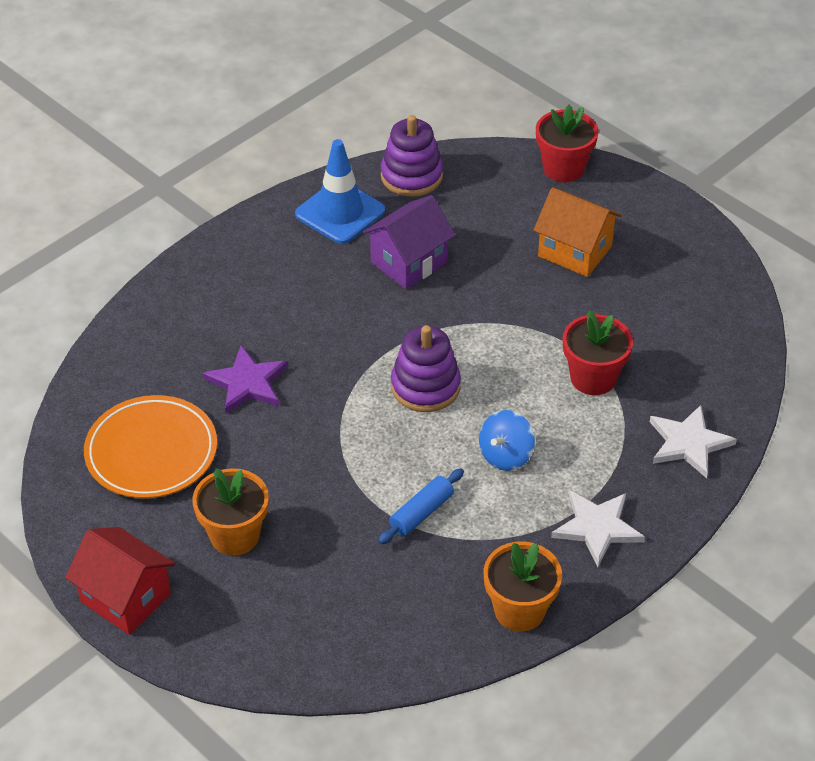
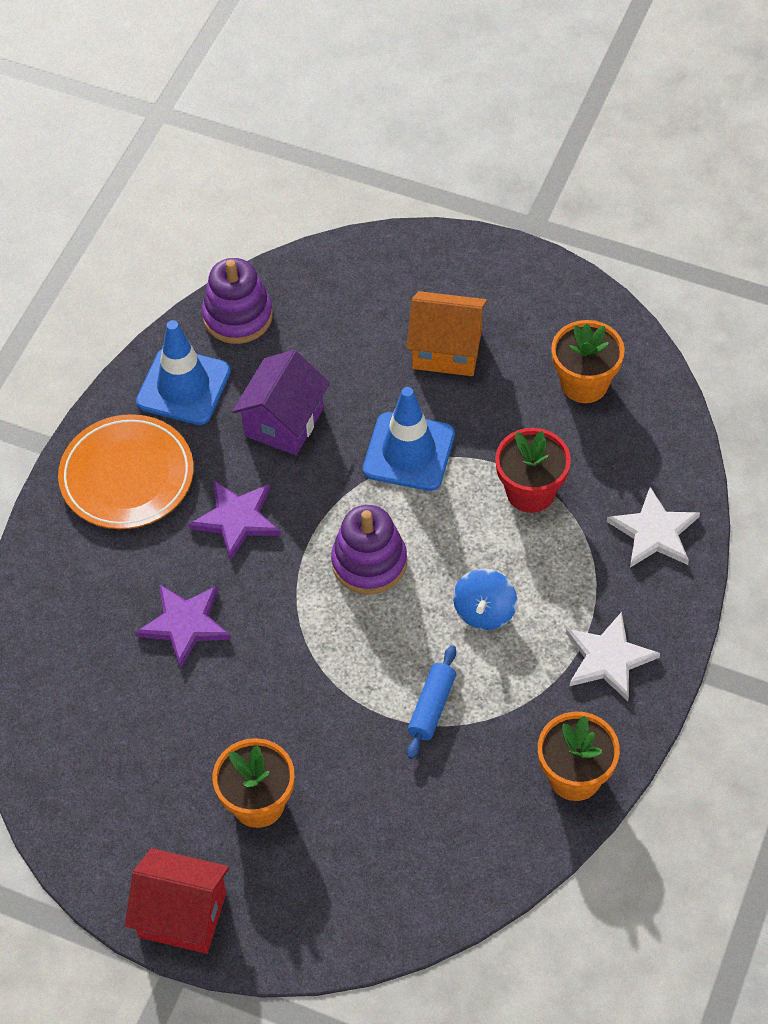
camera: 20 degrees left, 10 degrees up
orange plate [84,395,217,498] -> orange plate moved to [58,414,194,529]
red flower pot [536,105,599,182] -> none
none -> purple star [188,481,281,561]
none -> blue traffic cone [363,387,455,491]
none -> orange flower pot [551,320,625,403]

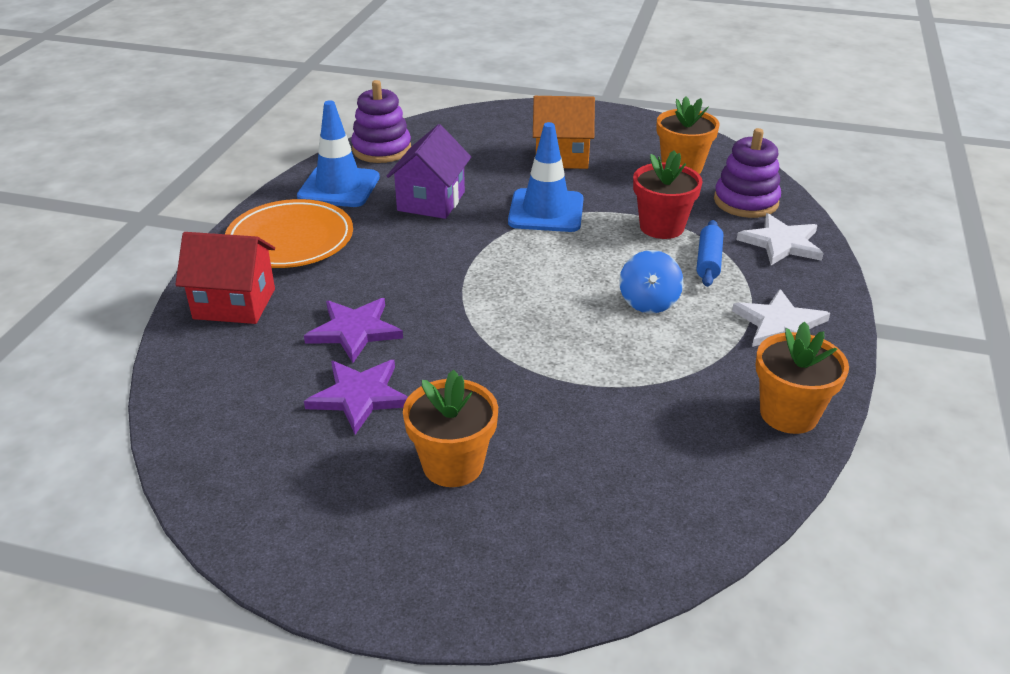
camera: 10 degrees left, 20 degrees down
red house [125,848,229,954] -> red house moved to [175,232,275,324]
purple star [188,481,281,561] -> purple star moved to [304,360,408,435]
purple stacking toy [331,505,407,595] -> purple stacking toy moved to [714,128,781,218]
blue rolling pin [407,645,456,759] -> blue rolling pin moved to [696,220,723,287]

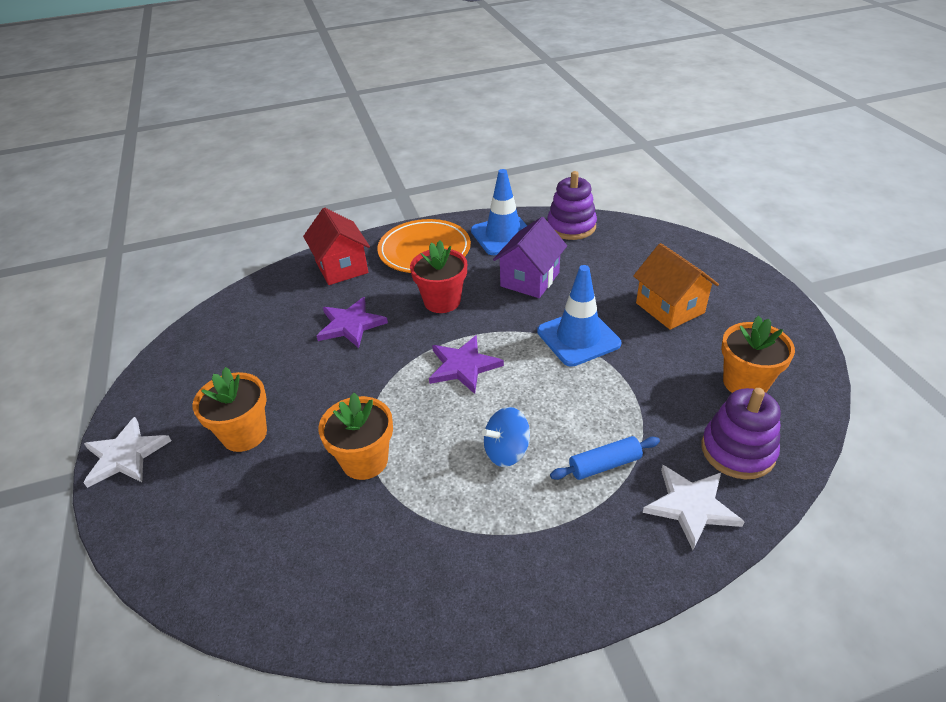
camera: 60 degrees right, 5 degrees up
purple star [304,360,408,435] -> purple star moved to [429,335,504,394]
purple house [386,124,471,219] -> purple house turned 45 degrees counterclockwise [493,217,567,298]
red flower pot [633,150,703,239] -> red flower pot moved to [410,240,467,313]
white star [732,289,830,347] -> white star moved to [83,417,171,488]
orange flower pot [756,322,849,434] -> orange flower pot moved to [318,393,393,480]

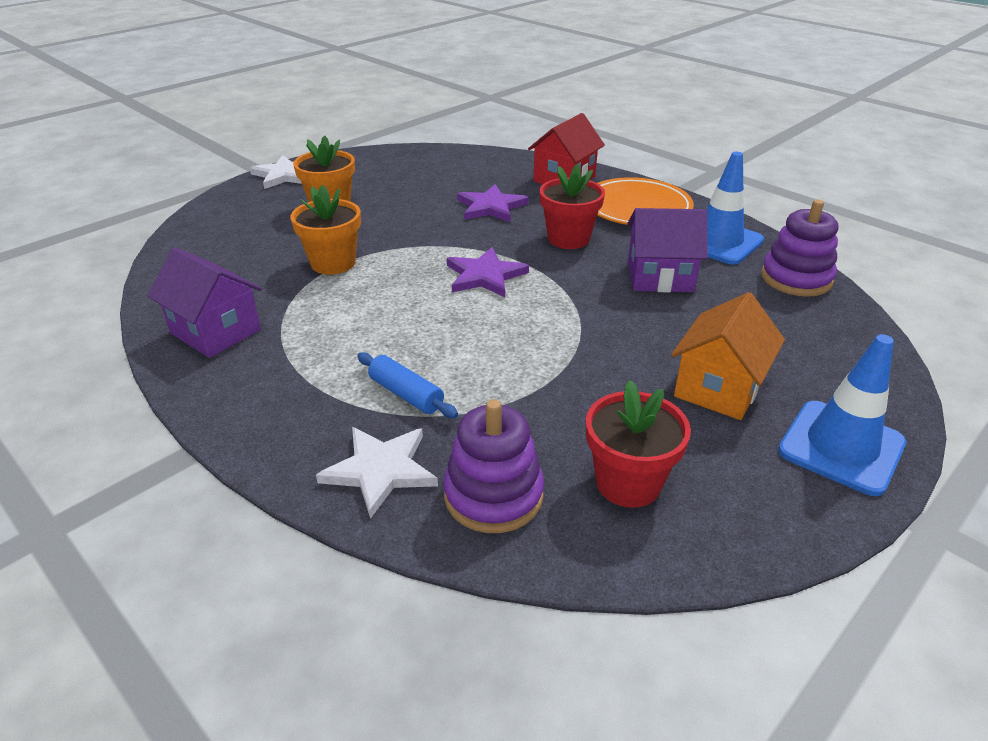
camera: 60 degrees right, 5 degrees down
blue spinning top [482,407,530,467] -> none
blue traffic cone [537,265,621,367] -> blue traffic cone moved to [778,334,906,496]
orange flower pot [721,316,795,393] -> red flower pot [586,380,691,508]
none -> purple house [147,247,262,358]

